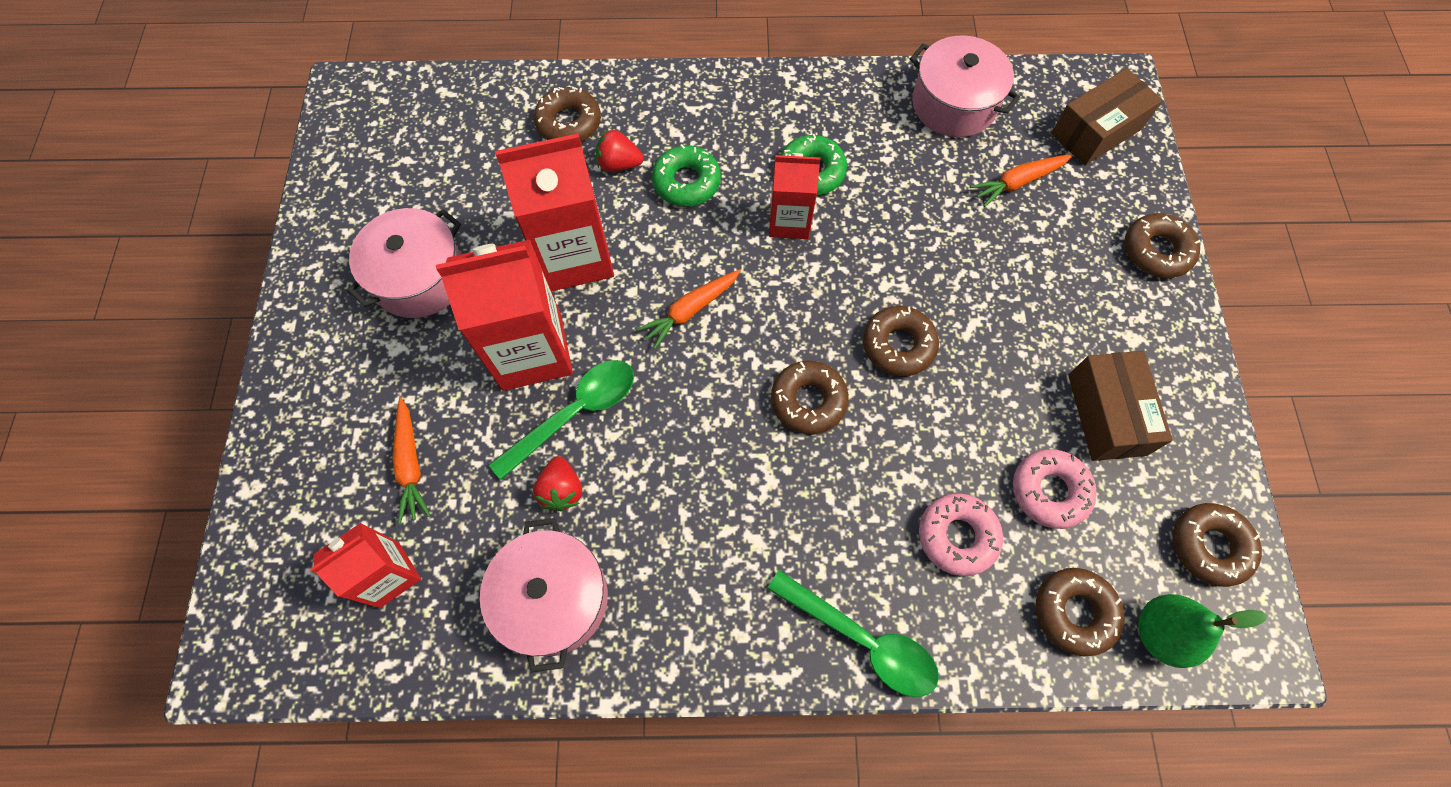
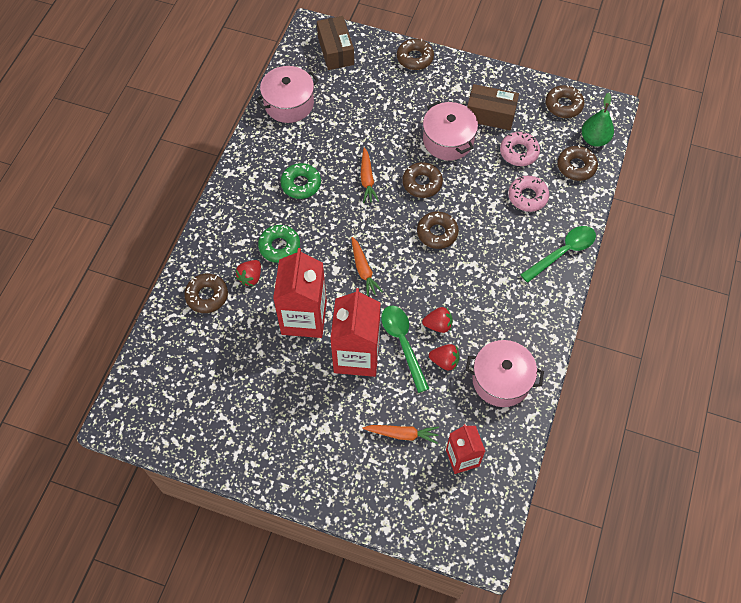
camera: 70 degrees left, 5 degrees down
pink pot [347,208,461,318] -> pink pot moved to [423,101,478,160]
red carton [769,153,821,239] -> none
orange carrot [970,154,1073,207] -> orange carrot moved to [360,147,379,203]
none -> red strawberry [422,307,453,333]

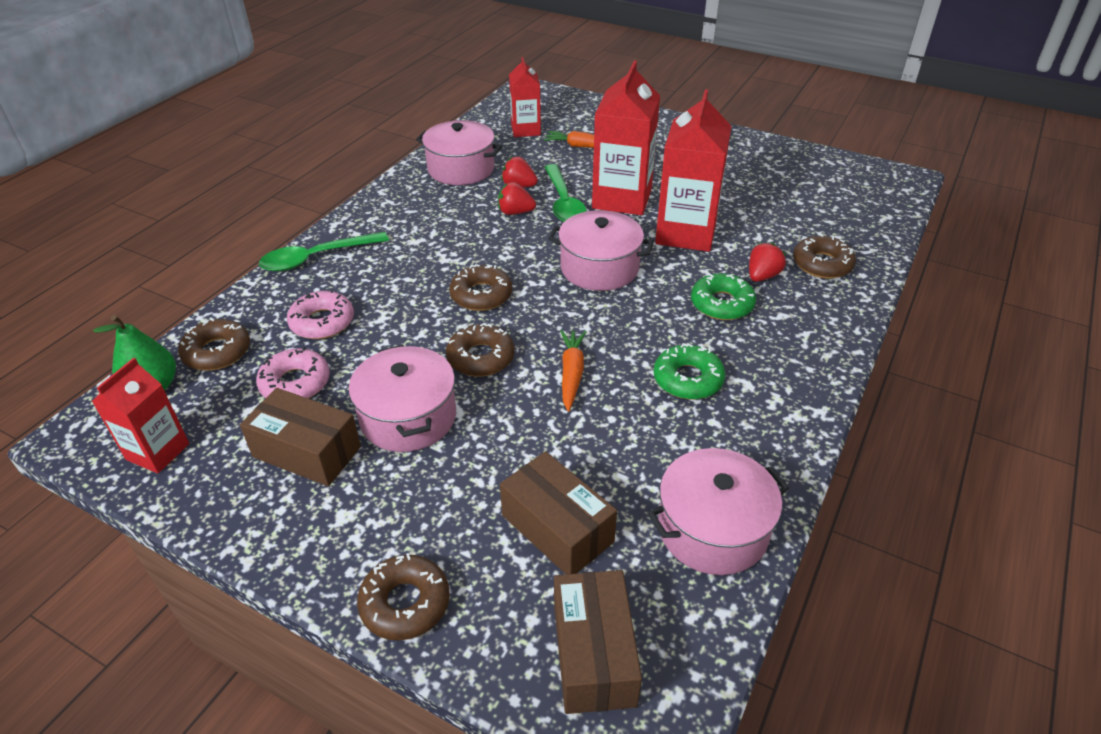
camera: 170 degrees left, 20 degrees down
orange carrot [351,237,383,297] -> pink pot [548,210,654,291]
brown donut [545,85,584,118] -> red carton [92,358,189,473]
none -> brown box [500,451,617,574]

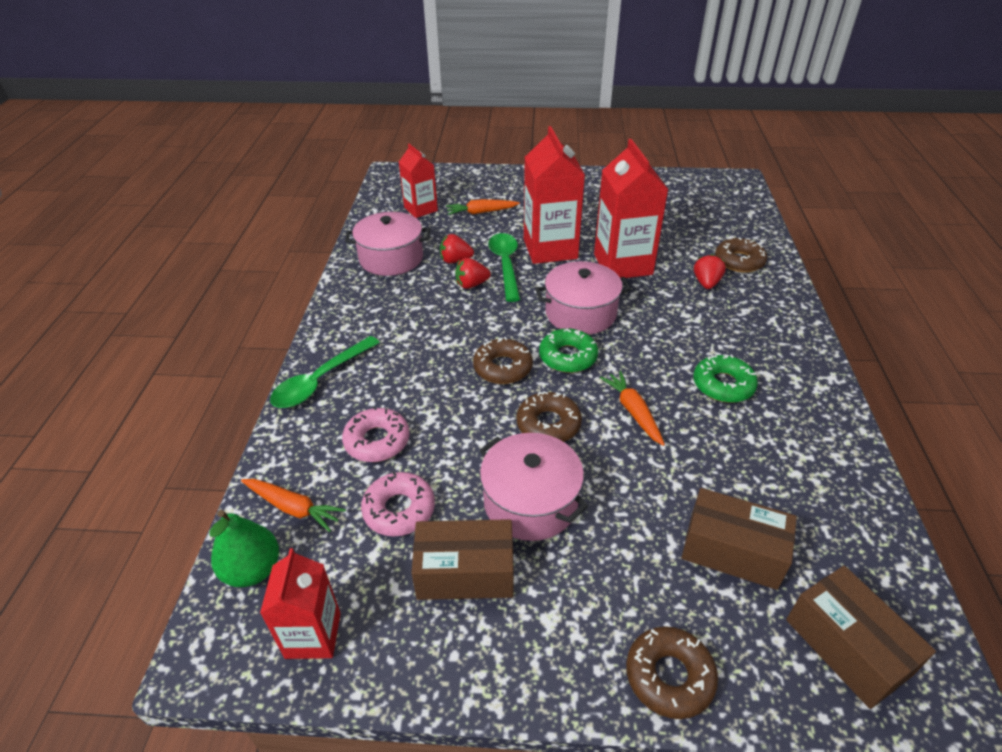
camera: 25 degrees left, 0 degrees up
brown donut [178,318,250,371] -> orange carrot [241,479,346,532]
green spoon [544,164,587,222] -> green spoon turned 150 degrees counterclockwise [488,233,520,302]
pink pot [648,448,789,575] -> none
green donut [691,273,756,320] -> green donut moved to [539,328,598,373]

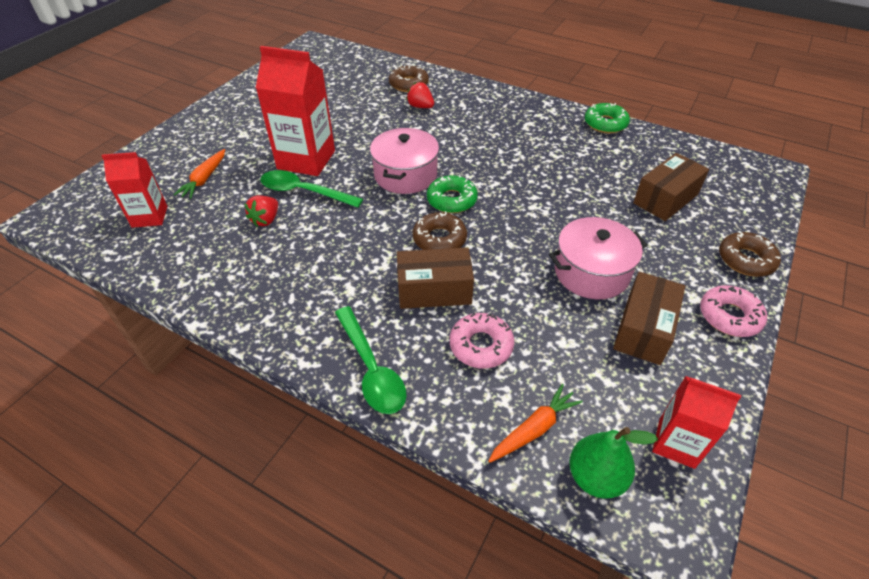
camera: 65 degrees left, 5 degrees up
pink pot [345,212,430,276] -> none
pink donut [361,471,435,536] -> pink donut moved to [700,285,767,337]
red strawberry [455,258,491,289] -> none
brown donut [517,391,582,442] -> none
red carton [594,139,669,278] -> none
orange carrot [600,371,665,446] -> none
green donut [694,354,758,403] -> green donut moved to [585,103,630,133]
brown box [786,566,936,709] -> brown box moved to [397,247,474,309]

